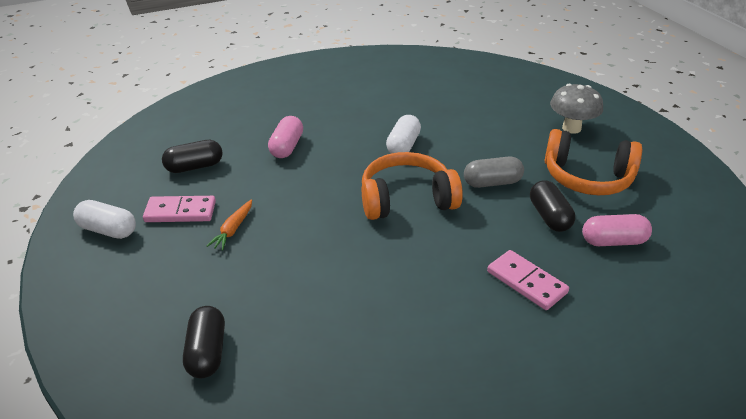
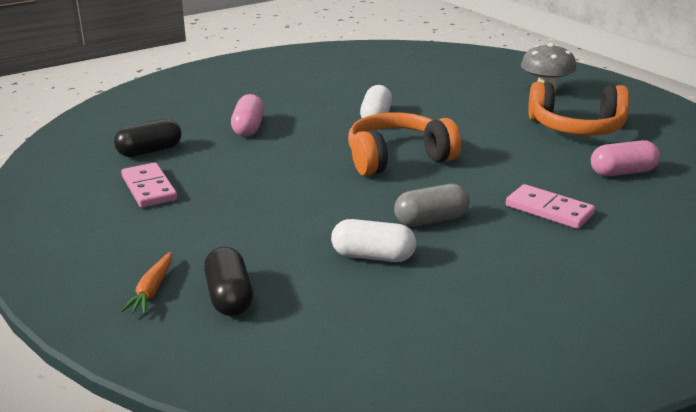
camera: 10 degrees left, 10 degrees down
white capsule [73,200,136,239] -> white capsule moved to [331,219,416,262]
pink domino [143,196,216,222] -> pink domino turned 75 degrees clockwise [121,162,178,208]
orange carrot [207,199,252,250] -> orange carrot moved to [120,252,172,314]
grey capsule [464,157,524,188] -> grey capsule moved to [394,184,470,226]
black capsule [530,180,575,232] -> none

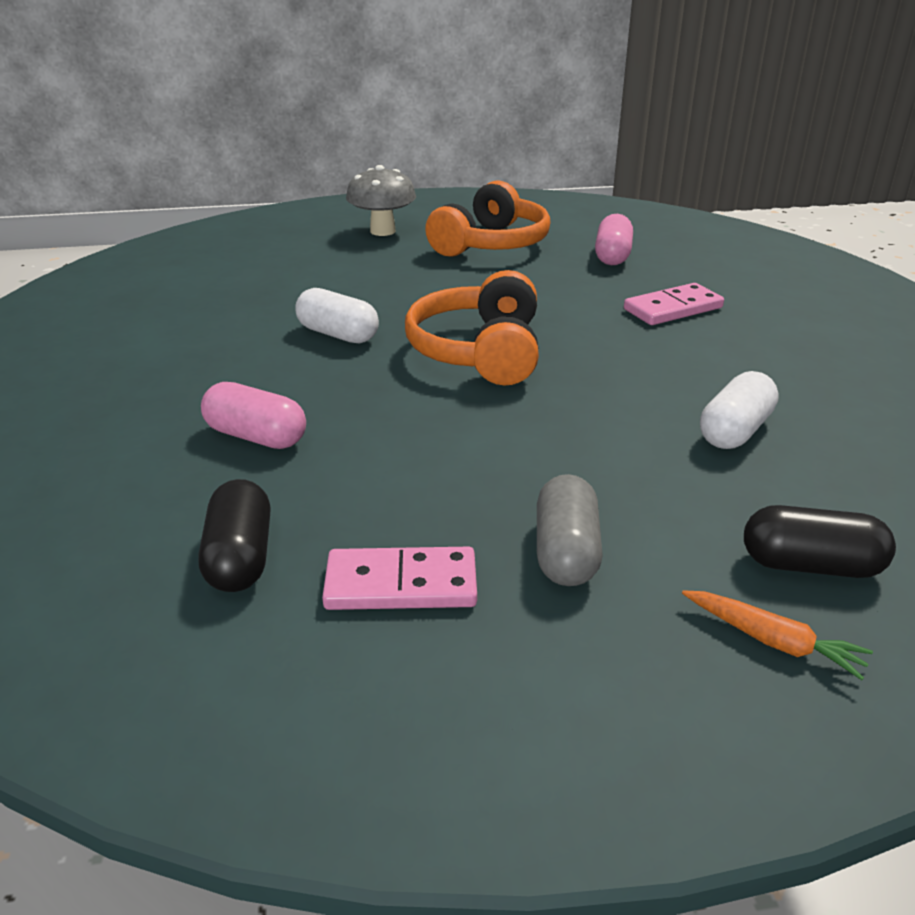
camera: 65 degrees left, 5 degrees up
grey capsule [394,184,470,226] -> grey capsule moved to [537,474,603,586]

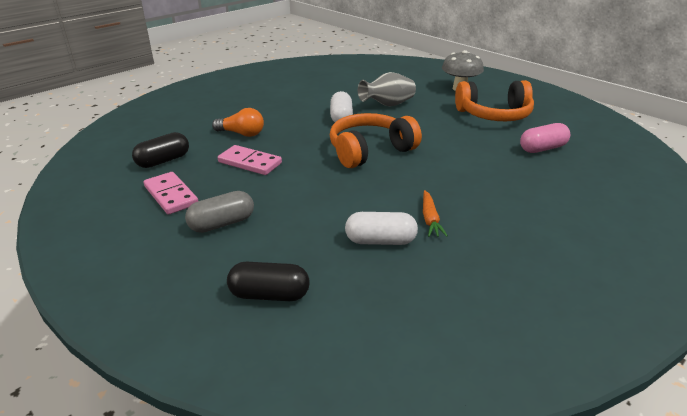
camera: 55 degrees right, 0 degrees up
pink capsule [201,382,306,449] -> orange light bulb [212,108,264,137]
pink domino [624,283,724,325] -> pink domino moved to [218,145,282,175]
orange carrot [682,590,873,680] -> orange carrot moved to [423,190,448,237]
black capsule [744,505,896,578] -> black capsule turned 60 degrees counterclockwise [227,262,309,301]
none -> grey vase [358,72,416,107]

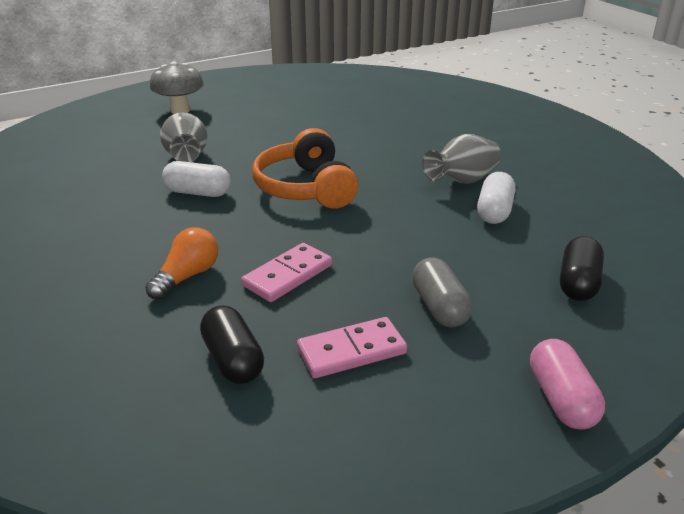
camera: 75 degrees left, 0 degrees up
orange carrot [423,190,448,237] -> grey vase [422,134,501,183]
orange headphones [455,80,534,121] -> none
pink capsule [520,123,570,153] -> pink capsule moved to [530,339,605,429]

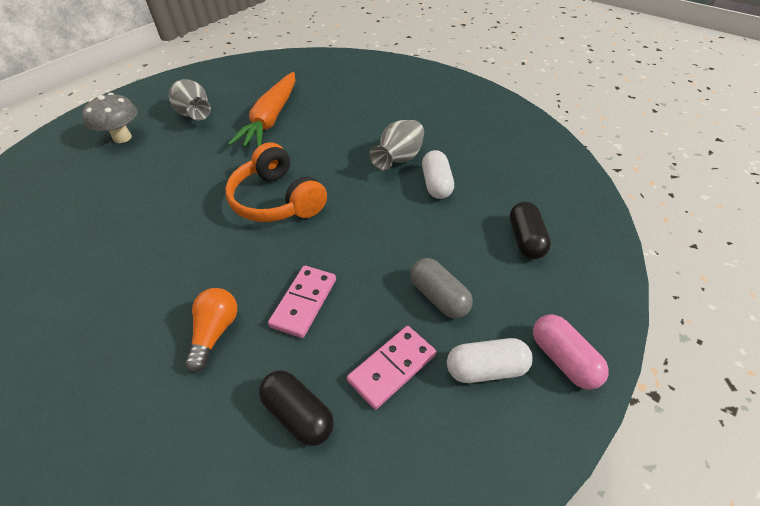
camera: 20 degrees left, 15 degrees up
grey vase [160,112,208,162] -> grey vase moved to [169,79,211,120]
white capsule [162,161,231,197] -> white capsule moved to [447,338,533,383]
none -> orange carrot [228,72,295,147]

